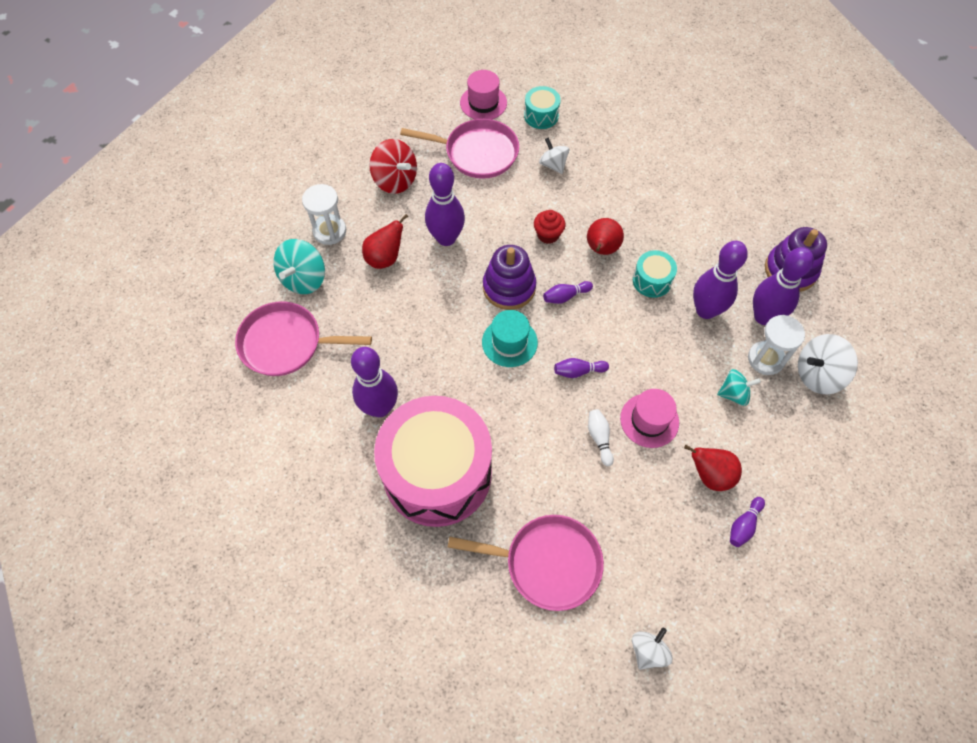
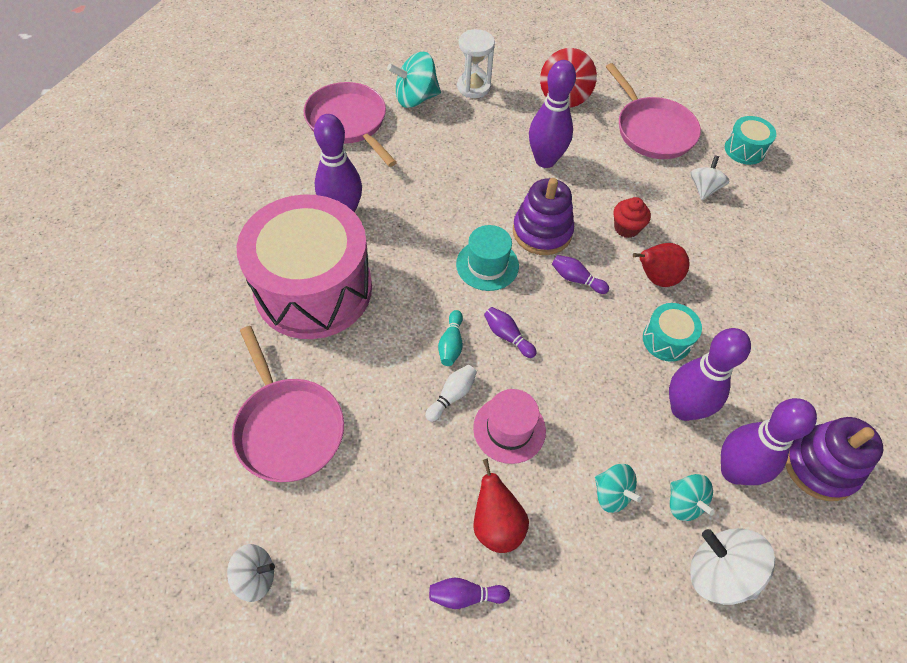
camera: 50 degrees right, 5 degrees down
red pear [362,214,408,269] -> none
pink hat [460,70,507,119] -> none
white hourglass [748,315,805,375] -> turquoise spinning top [670,474,715,521]
none -> turquoise bowling pin [438,310,463,366]

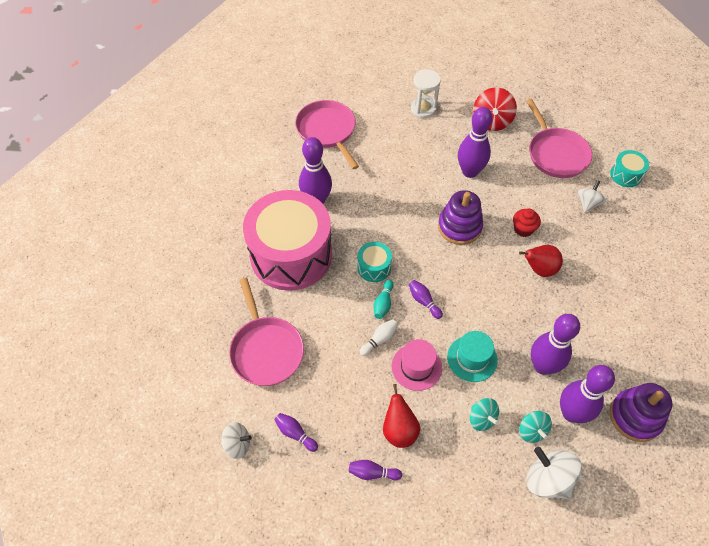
camera: 10 degrees right, 0 degrees up
turquoise spinning top [387,52,441,108] -> none
turquoise hat [456,225,519,291] -> turquoise hat moved to [447,331,498,382]
purple bowling pin [552,255,609,294] -> purple bowling pin moved to [275,413,318,452]
turquoise drum [643,303,702,362] -> turquoise drum moved to [357,242,392,282]

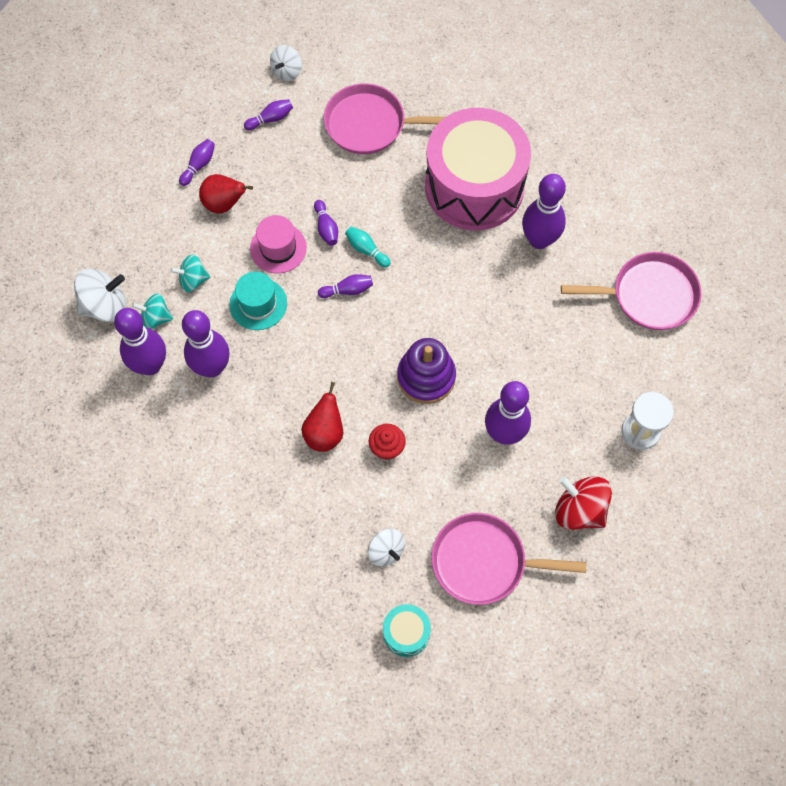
camera: 115 degrees right, 10 degrees up
turquoise drum [357,242,392,282] -> none
white bowling pin [359,319,398,356] -> purple bowling pin [314,200,338,246]
purple stacking toy [609,383,672,442] -> none

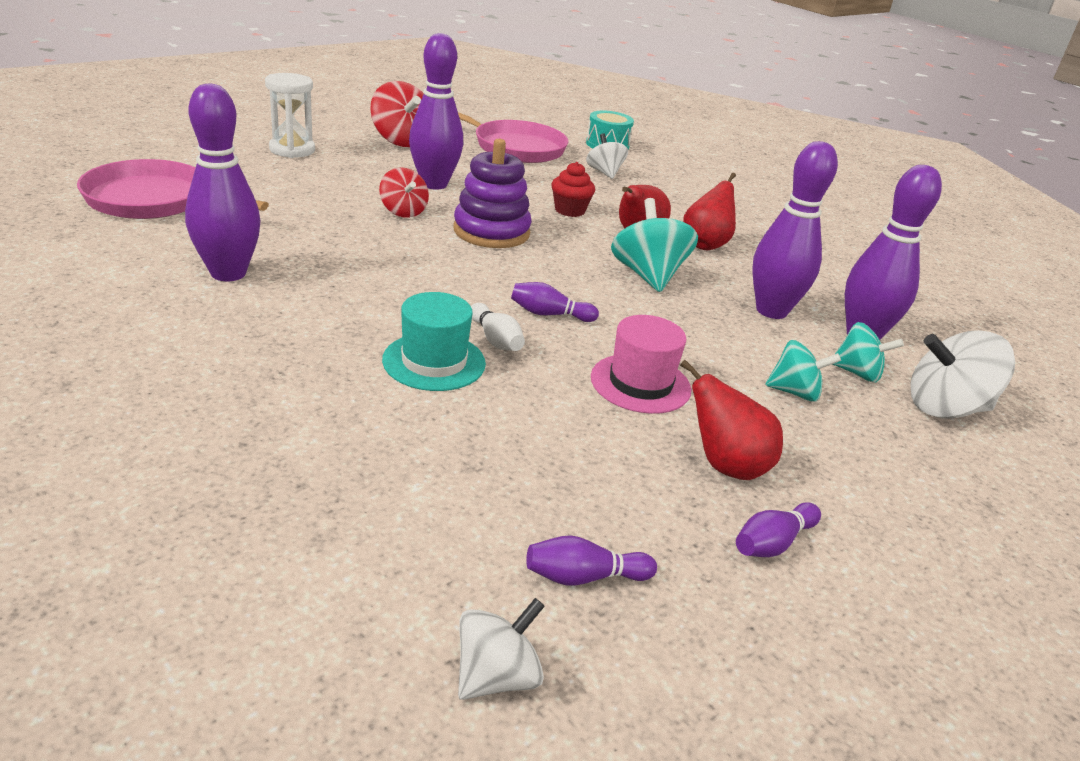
camera: 165 degrees left, 35 degrees down
turquoise hat [229,272,287,330] -> turquoise hat moved to [382,292,486,391]
purple bowling pin [314,200,338,246] -> none
pink pan [324,83,445,154] -> none
turquoise bowling pin [345,226,391,268] -> white bowling pin [471,303,525,351]
pink drum [425,108,531,230] -> none
none -> red spinning top [379,167,429,218]
none -> turquoise spinning top [611,198,698,292]
none -> red pear [683,173,736,250]

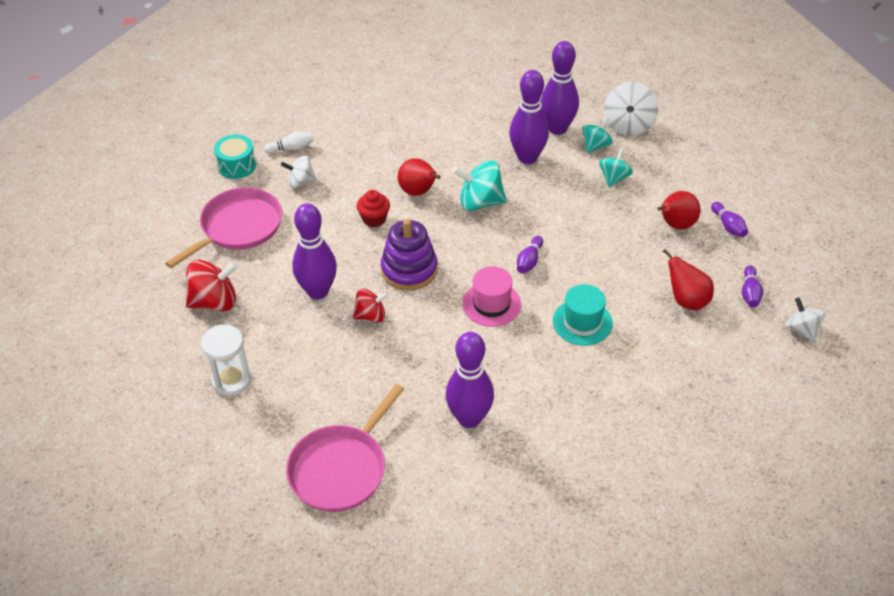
camera: 70 degrees left, 15 degrees up
white bowling pin [471,303,525,351] -> white bowling pin moved to [264,131,314,154]
pink hat [591,315,691,414] -> pink hat moved to [462,266,521,327]
red pear [683,173,736,250] -> red pear moved to [663,249,714,310]

